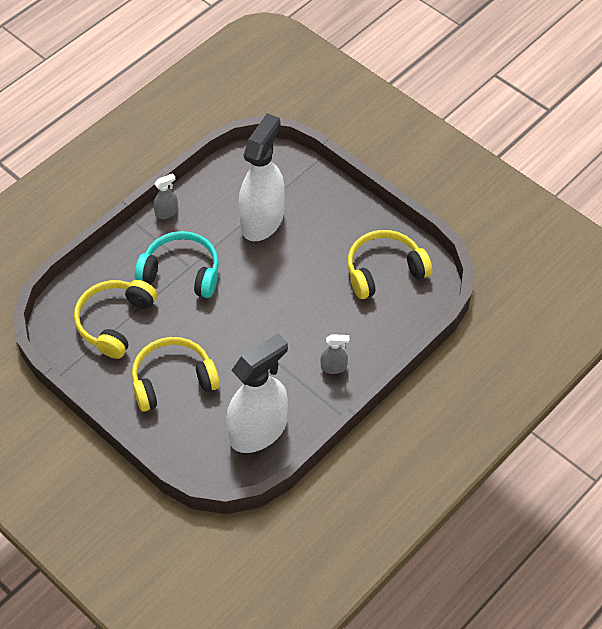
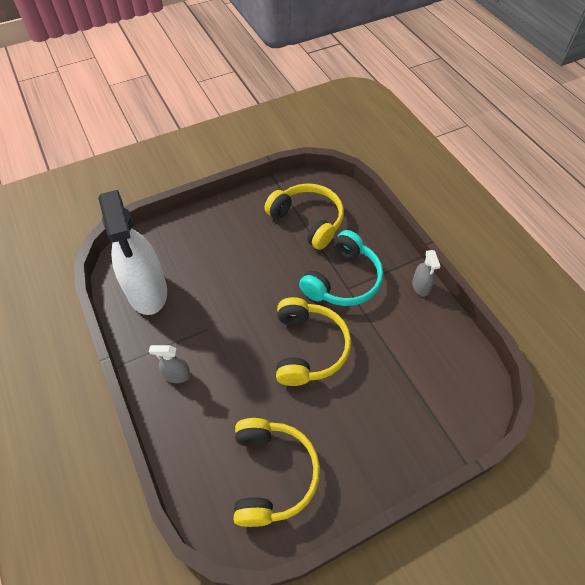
camera: 110 degrees right, 0 degrees up
yellow headphones [132,337,220,412] -> yellow headphones moved to [276,297,351,386]
white spray bottle [238,113,285,241] -> none
grey spray bottle [321,334,350,374] -> grey spray bottle turned 75 degrees clockwise [149,345,191,383]

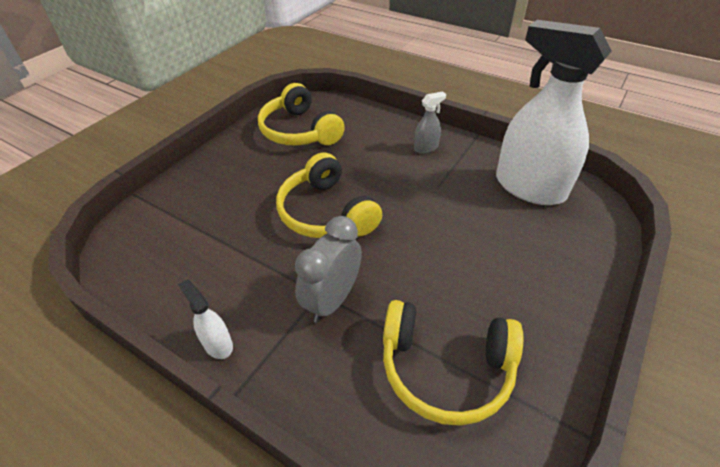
camera: 150 degrees right, 10 degrees down
turquoise headphones [299,230,383,306] -> grey clock [295,216,362,323]
grey spray bottle [412,250,441,296] -> white spray bottle [178,279,233,359]

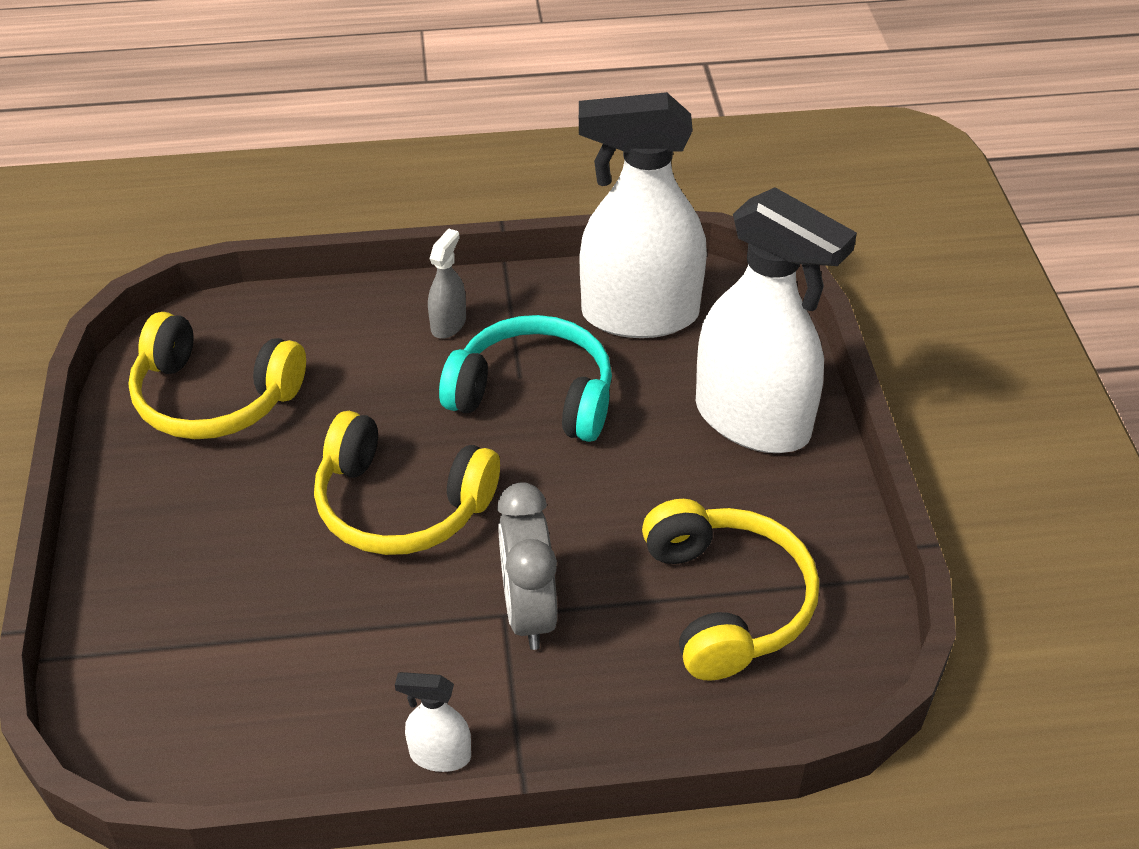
camera: 40 degrees left, 0 degrees up
yellow headphones [383,300,523,426] -> yellow headphones turned 75 degrees counterclockwise [642,499,819,681]
none -> turquoise headphones [439,315,612,442]
none -> white spray bottle [696,187,857,453]

